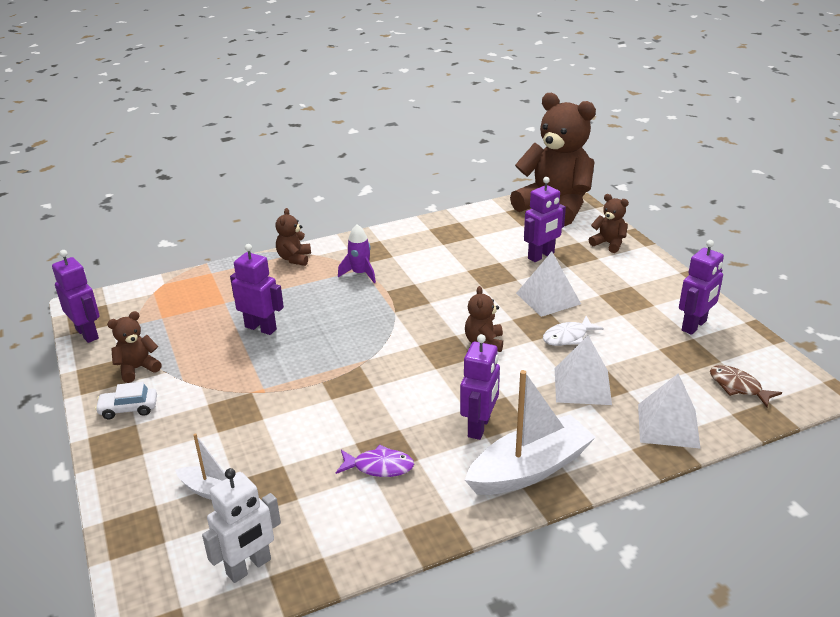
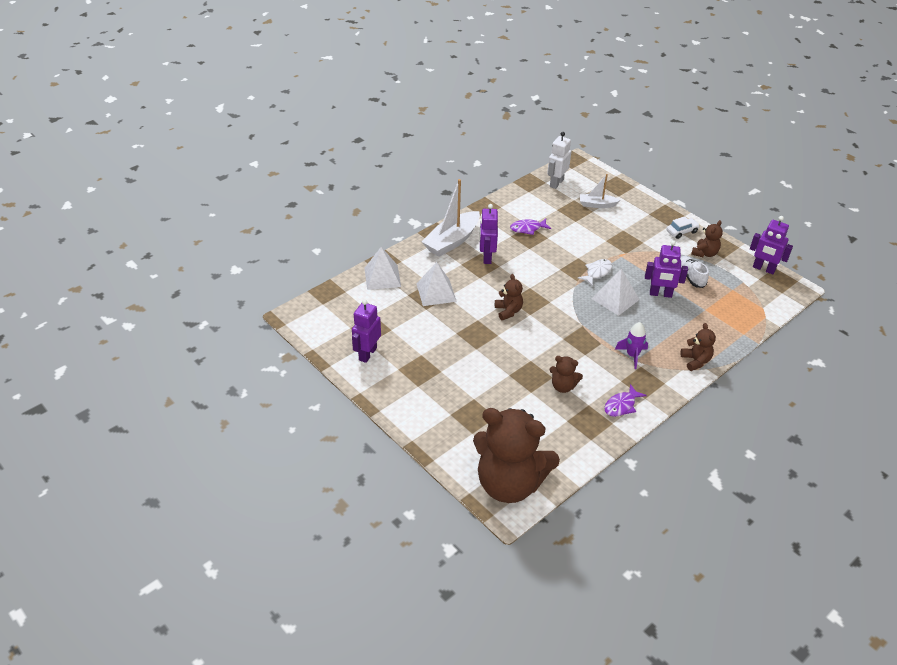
camera: 160 degrees right, 10 degrees up
white pyramid [516,252,581,317] -> white pyramid moved to [592,269,640,316]
purple robot [524,177,566,262] -> none
white fish [543,316,604,346] -> white fish moved to [578,259,612,286]
brown teddy bear [589,194,629,253] -> brown teddy bear moved to [549,356,583,393]
brown fish [710,365,782,407] -> none
none -> purple fish [604,384,647,417]
none -> white shoe [680,256,709,288]

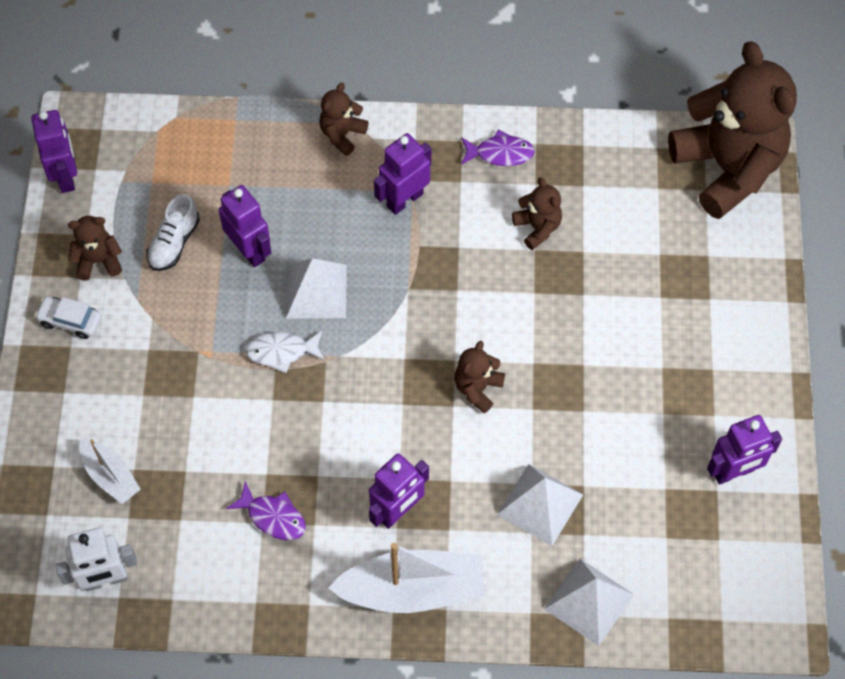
camera: 135 degrees left, 20 degrees up
purple rocket [615,322,648,369] -> purple robot [374,133,431,215]

